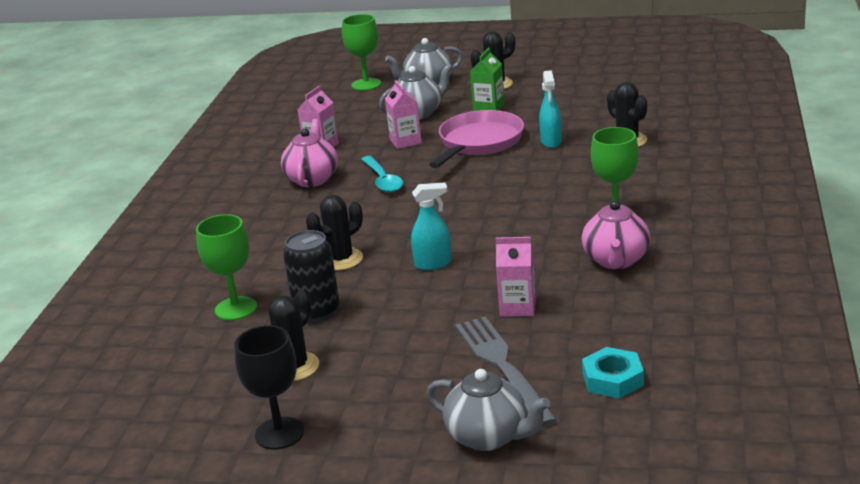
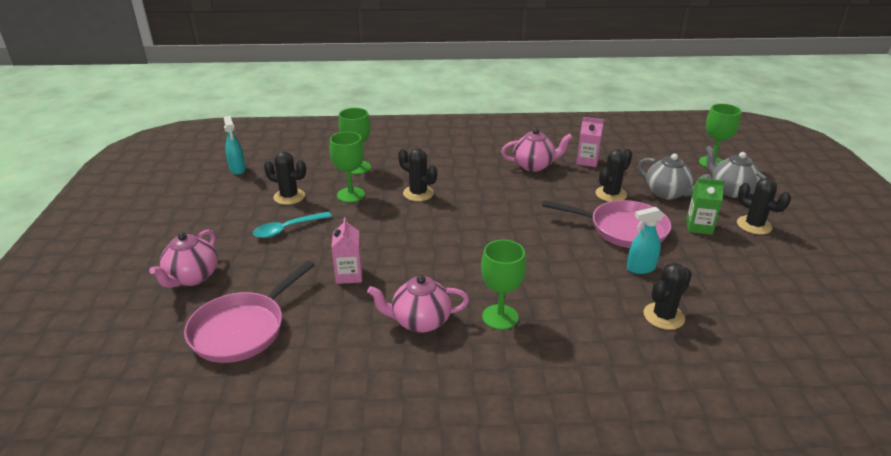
camera: 75 degrees right, 5 degrees up
black goblet [234,325,304,450] -> none
black can [283,230,340,323] -> green goblet [329,132,365,203]
turquoise spoon [361,156,403,192] -> turquoise spoon moved to [253,212,332,238]
pink carton [385,80,422,149] -> black cactus [595,149,632,202]
turquoise spray bottle [411,182,452,270] -> turquoise spray bottle moved to [224,116,246,175]
grey teapot [427,369,550,451] -> pink teapot [149,230,218,288]
grey fork [455,317,557,427] -> none
turquoise nut [582,347,644,398] -> pink pan [184,260,315,363]

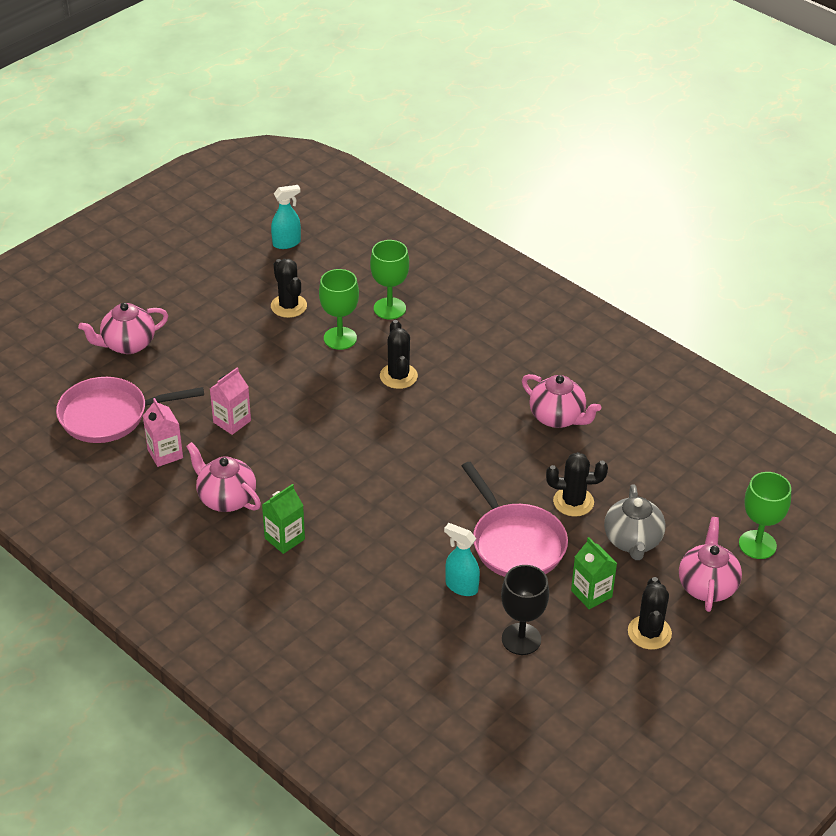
camera: 45 degrees right, 10 degrees up
turquoise spray bottle [224,116,246,175] -> turquoise spray bottle turned 135 degrees counterclockwise [271,185,301,249]
turquoise spoon [253,212,332,238] -> none
green goblet [481,240,526,330] -> green carton [262,484,305,554]
pink carton [576,117,604,167] -> pink carton moved to [143,398,183,467]
black cactus [644,263,692,330] -> none
grey teapot [705,146,767,198] -> pink teapot [679,517,742,612]
none -> black goblet [501,565,549,655]

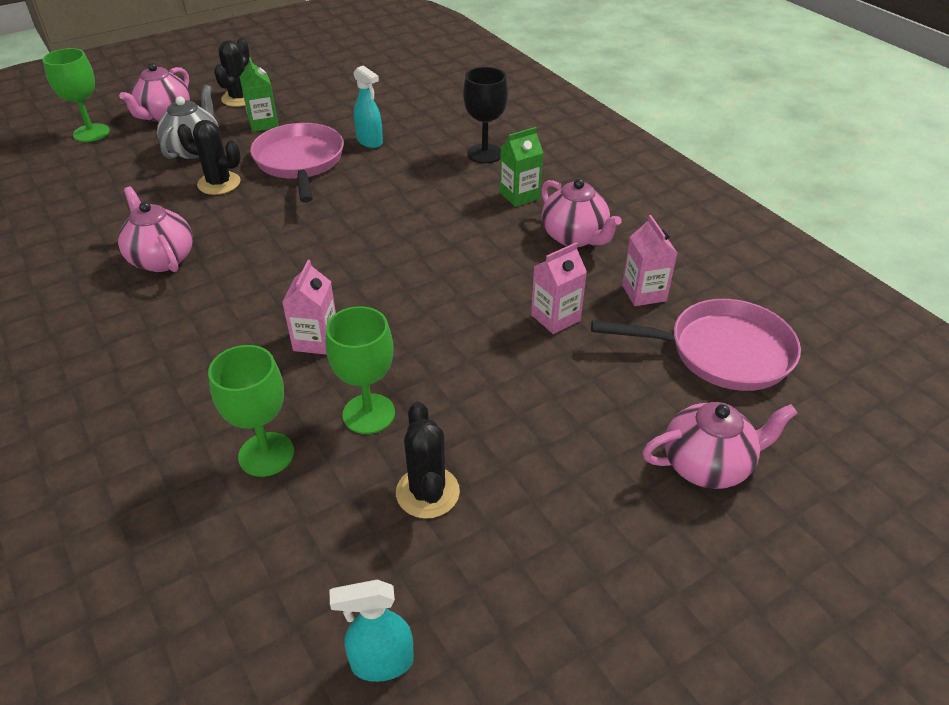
camera: 165 degrees left, 0 degrees up
black cactus [380,320,418,389] -> pink carton [282,260,336,355]
black goblet [501,565,549,655] -> black goblet moved to [463,67,508,163]

